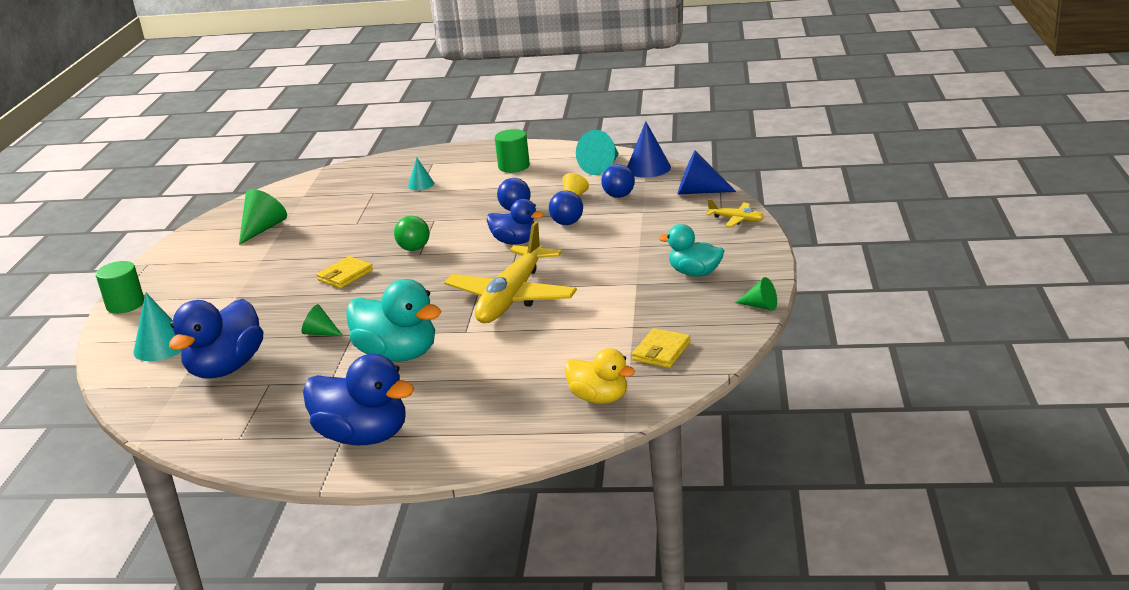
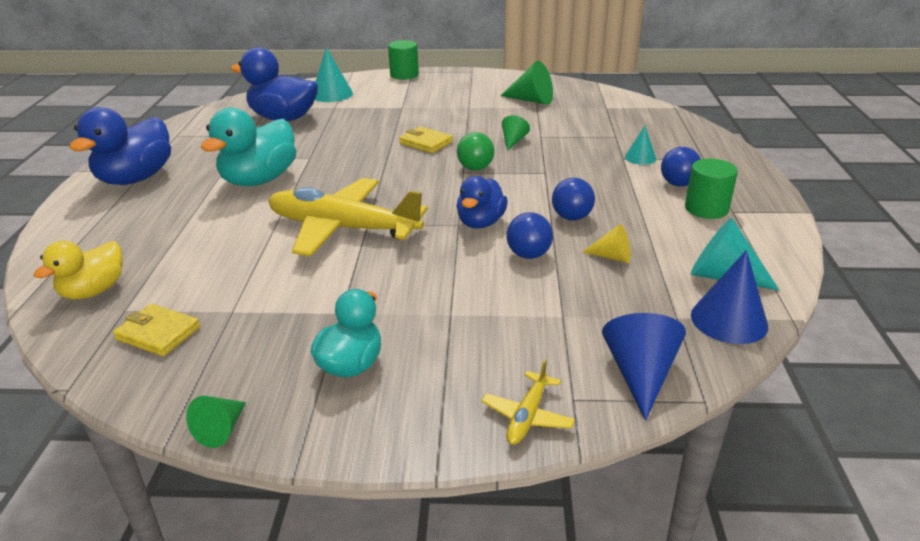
camera: 85 degrees right, 5 degrees up
green cone [302,304,343,336] -> green cone moved to [502,115,530,151]
blue ball [601,164,635,198] -> blue ball moved to [661,147,701,187]

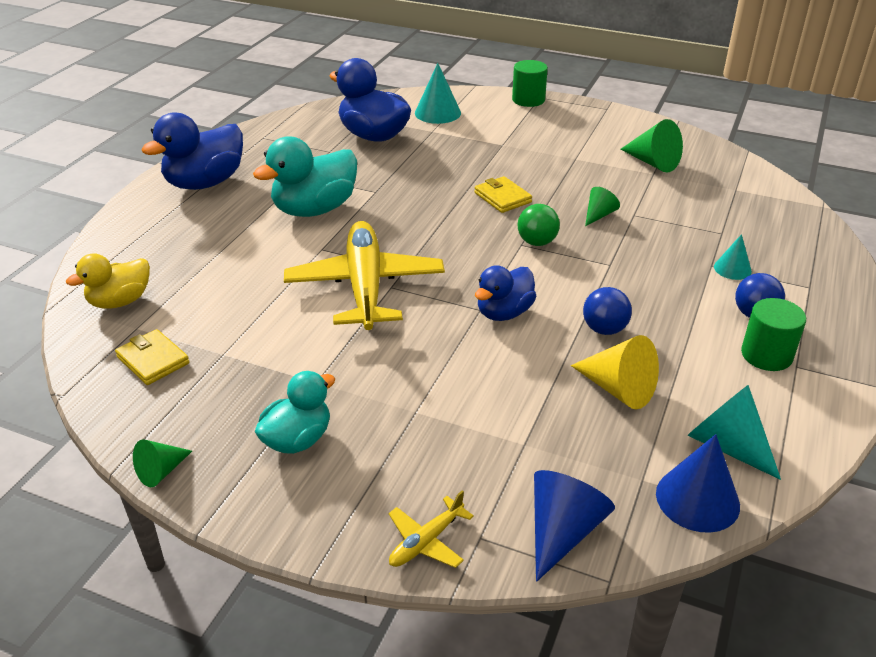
camera: 20 degrees right, 5 degrees up
yellow plane [268,178,428,257] -> yellow plane turned 45 degrees clockwise [284,221,445,330]
blue ball [507,212,553,259] -> none
yellow cone [583,224,631,263] -> yellow cone [571,335,659,410], size x1.67

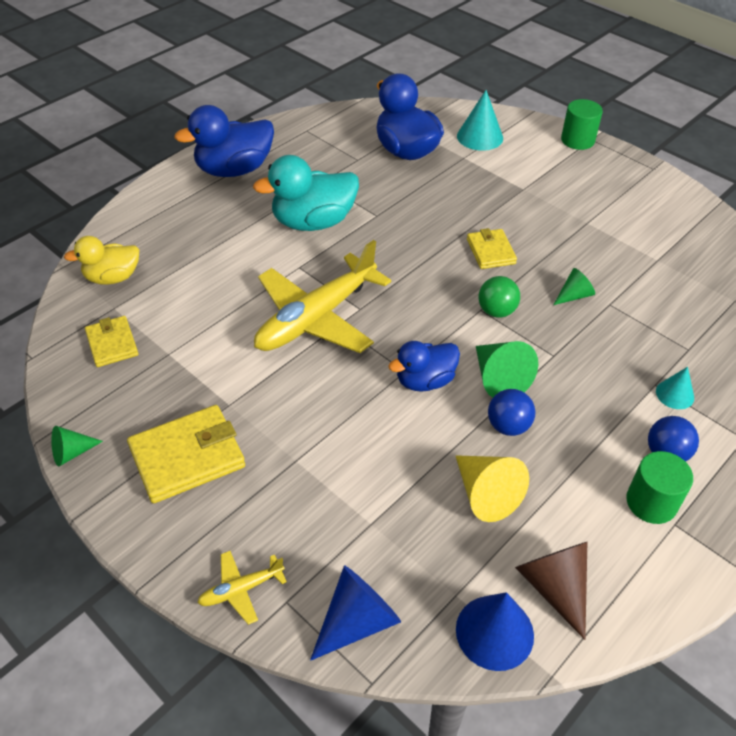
camera: 20 degrees right, 10 degrees up
turquoise duck [255,371,335,454] -> yellow wallet [127,405,245,503]
yellow plane [284,221,445,330] -> yellow plane turned 150 degrees counterclockwise [254,240,391,353]
green cone [620,119,683,173] -> green cone moved to [476,341,538,398]
turquoise cone [687,385,781,480] -> brown cone [515,542,587,640]

